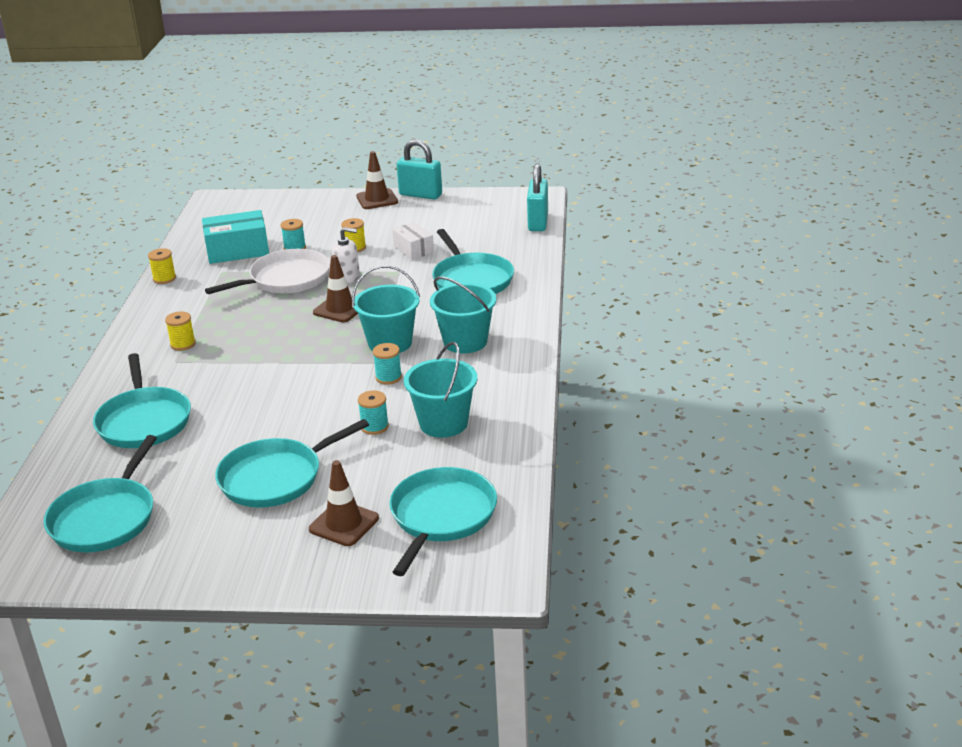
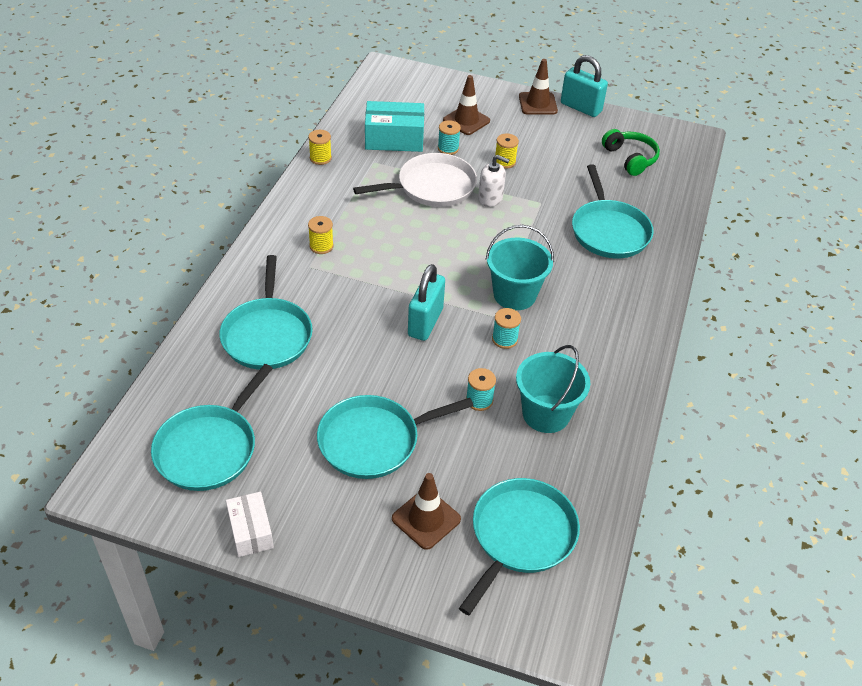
camera: 10 degrees right, 15 degrees up
brown traffic cone [313,255,358,322] -> brown traffic cone moved to [443,75,490,135]
white box [392,222,434,260] -> white box moved to [226,492,274,557]
turquoise bucket [430,276,496,354] -> none
turquoise padlock [527,164,548,231] -> turquoise padlock moved to [408,264,445,341]
none -> green headphones [602,129,660,176]

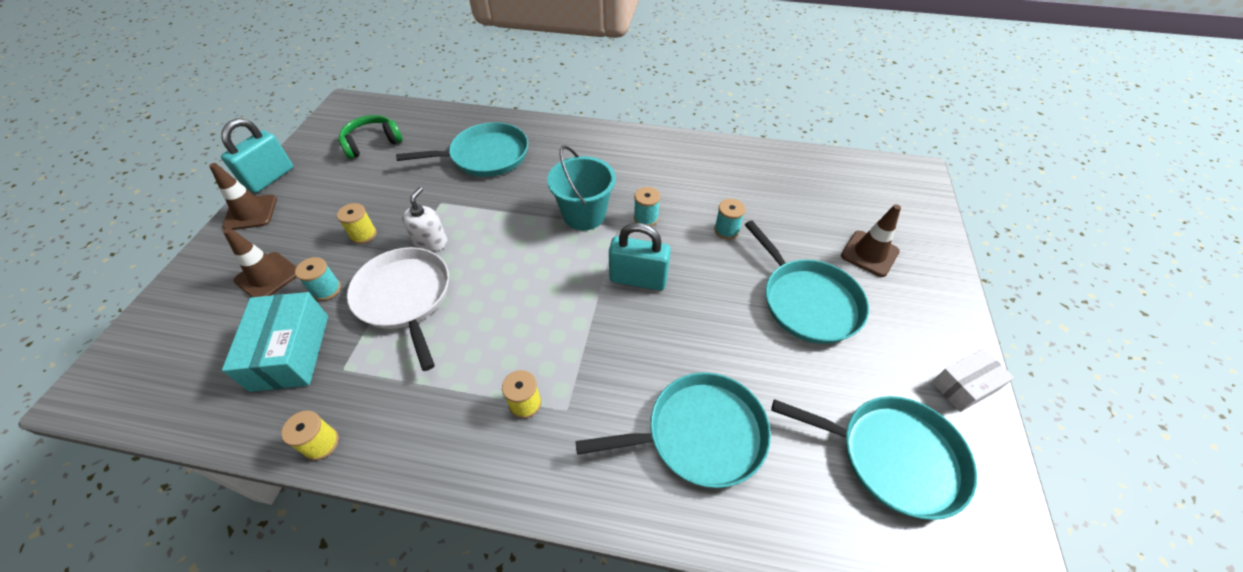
camera: 95 degrees left, 5 degrees up
turquoise pan [459,478,580,615] -> none
turquoise bucket [516,345,590,433] -> none

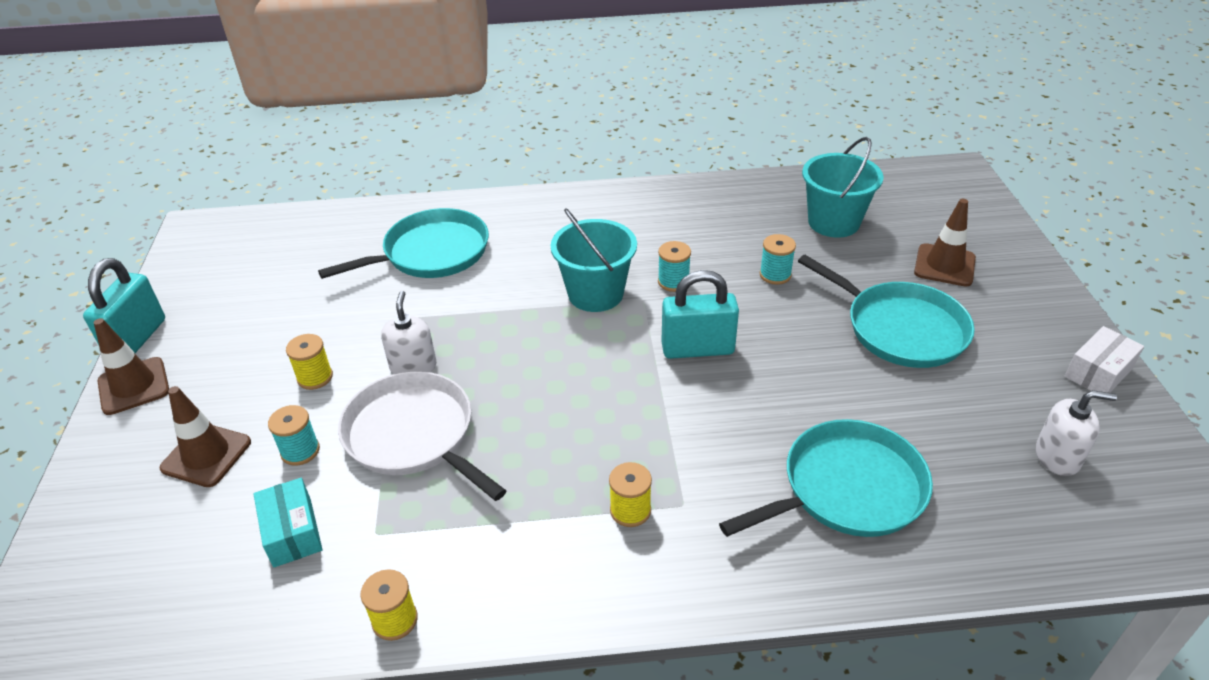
camera: 15 degrees left, 10 degrees down
turquoise box [222,292,328,392] -> turquoise box [254,478,323,568], size x0.62
green headphones [338,115,403,159] -> none
turquoise pan [771,396,977,520] -> white soap dispenser [1036,390,1117,476]
none -> turquoise bucket [802,137,884,238]

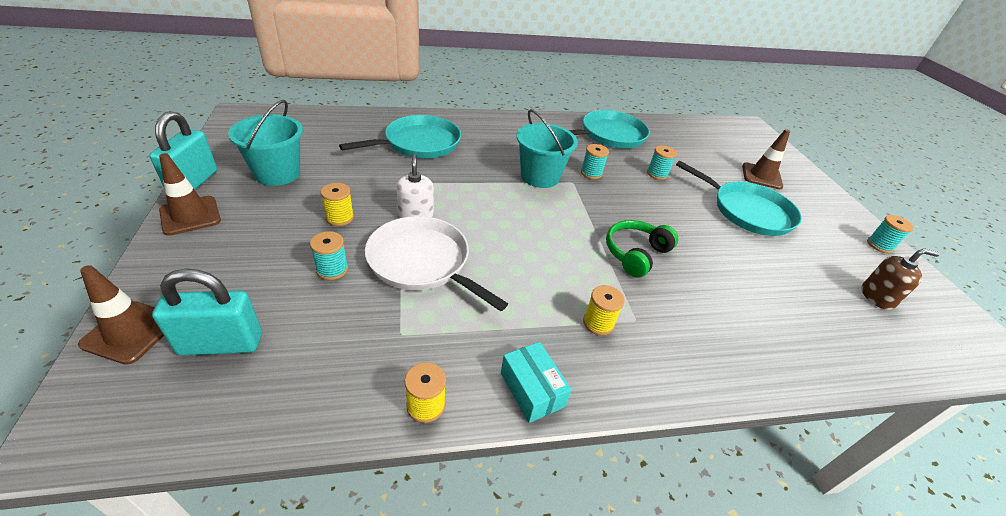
camera: 10 degrees left, 0 degrees up
brown traffic cone [159,386,251,487] -> brown traffic cone moved to [78,265,164,365]
turquoise box [254,478,323,568] -> turquoise box moved to [501,342,572,423]
turquoise padlock [661,270,739,359] -> turquoise padlock moved to [152,269,262,356]
turquoise pan [719,419,933,537] -> turquoise pan moved to [569,110,650,148]
turquoise bucket [802,137,884,238] -> turquoise bucket moved to [228,100,303,186]
white soap dispenser [1036,390,1117,476] -> brown soap dispenser [861,248,940,310]
white box [1065,326,1144,393] -> turquoise spool [867,215,914,253]
none -> green headphones [606,220,678,278]

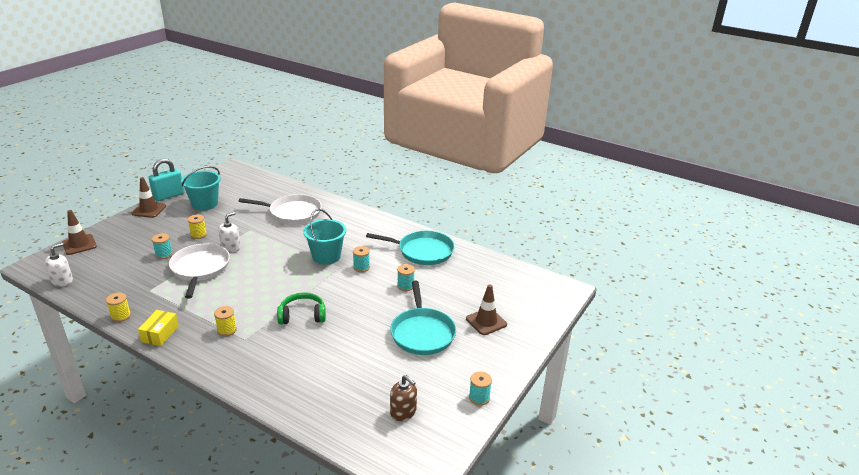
camera: 45 degrees right, 10 degrees down
turquoise padlock [152,269,262,356] -> none
turquoise pan [339,115,461,158] -> white pan [238,194,322,224]
turquoise box [501,342,572,423] -> yellow box [138,310,179,346]
none -> white soap dispenser [45,243,73,287]

